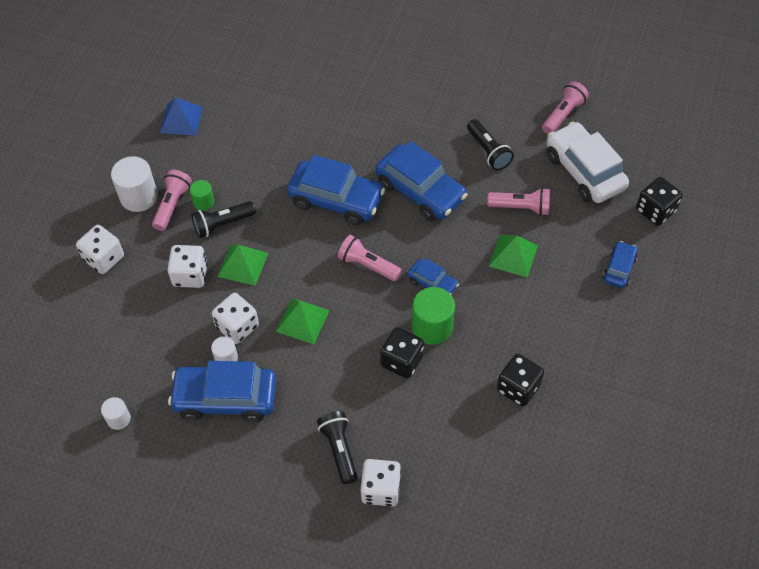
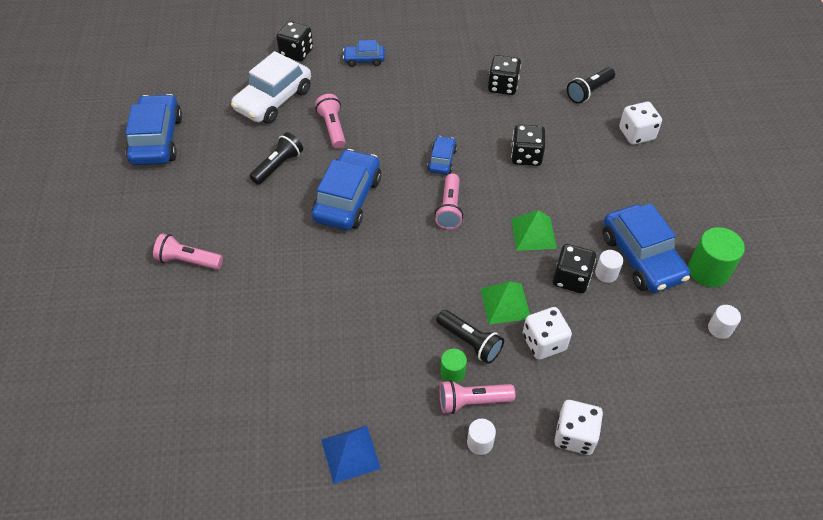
camera: 115 degrees left, 5 degrees down
white cylinder [111,156,158,212] -> white cylinder [467,419,496,455], size x0.56
white dice [212,293,259,344] -> black dice [553,244,596,293]
blue car [287,155,385,225] -> blue car moved to [126,94,182,165]
black flashlight [317,411,358,484] -> black flashlight moved to [567,67,615,104]
green cylinder [412,287,455,345] -> green cylinder moved to [688,227,745,287]
green pyramid [489,235,538,278] -> none
pink flashlight [542,81,589,134] -> pink flashlight moved to [153,234,223,270]

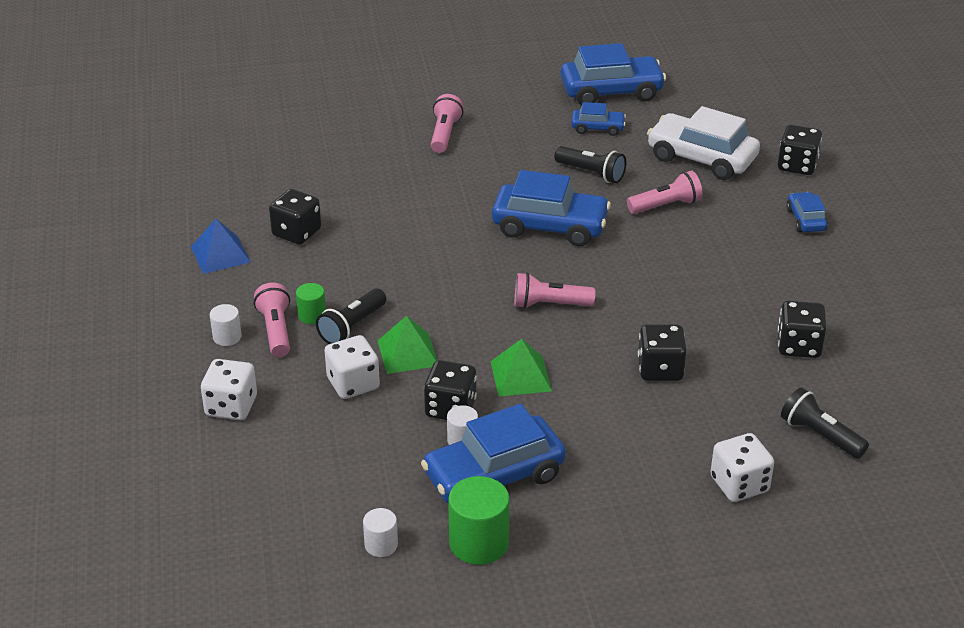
camera: 85 degrees right, 15 degrees down
blue car [427,136,457,175] -> blue car moved to [571,102,626,136]
none -> black dice [269,189,321,245]

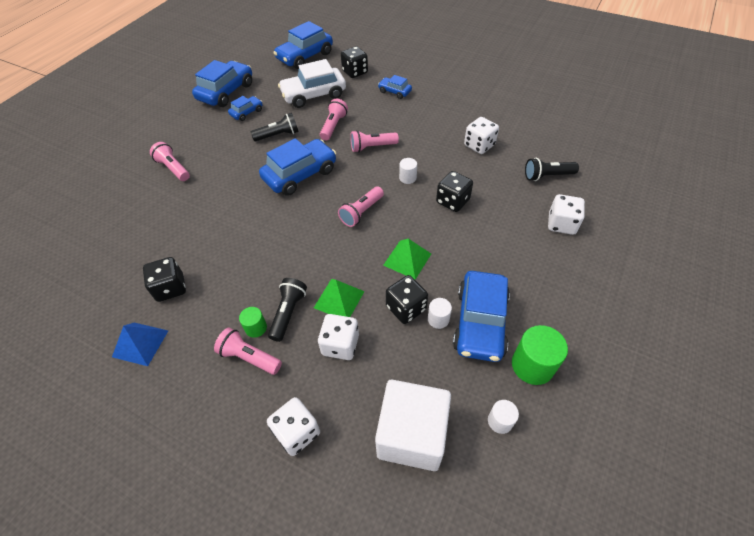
camera: 50 degrees left, 15 degrees up
white cylinder [210,304,242,346] -> white cylinder moved to [399,158,417,184]
black flashlight [316,288,386,344] -> black flashlight turned 150 degrees counterclockwise [268,278,307,342]
black dice [778,301,826,358] -> white dice [464,117,499,154]
none -> blue car [274,21,333,69]
none -> pink flashlight [350,130,399,152]
none -> white cube [375,380,451,471]

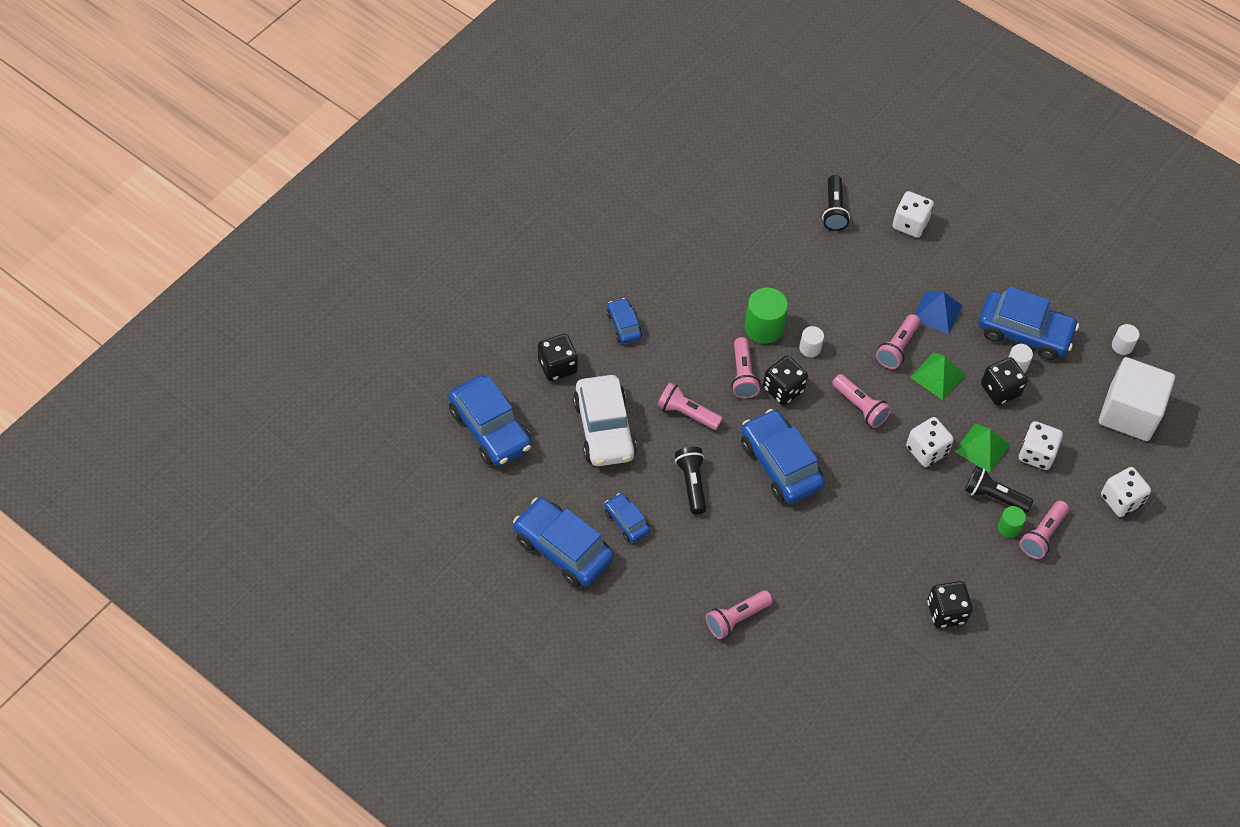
camera: 85 degrees left, 5 degrees up
blue pyramid [112,323,168,366] -> blue pyramid moved to [914,291,962,334]
blue car [378,75,412,99] -> blue car turned 120 degrees clockwise [607,298,642,344]
black dice [436,171,473,212] -> black dice moved to [763,356,808,406]
white dice [464,117,499,154] -> white dice moved to [906,417,954,467]
green cylinder [512,325,568,385] -> green cylinder moved to [744,287,788,344]
none -> pink flashlight [876,314,921,369]

